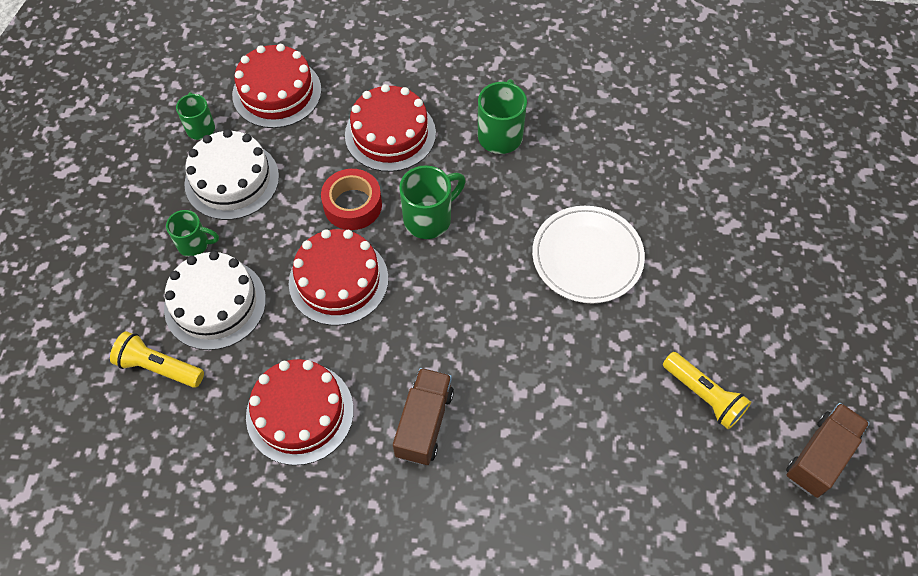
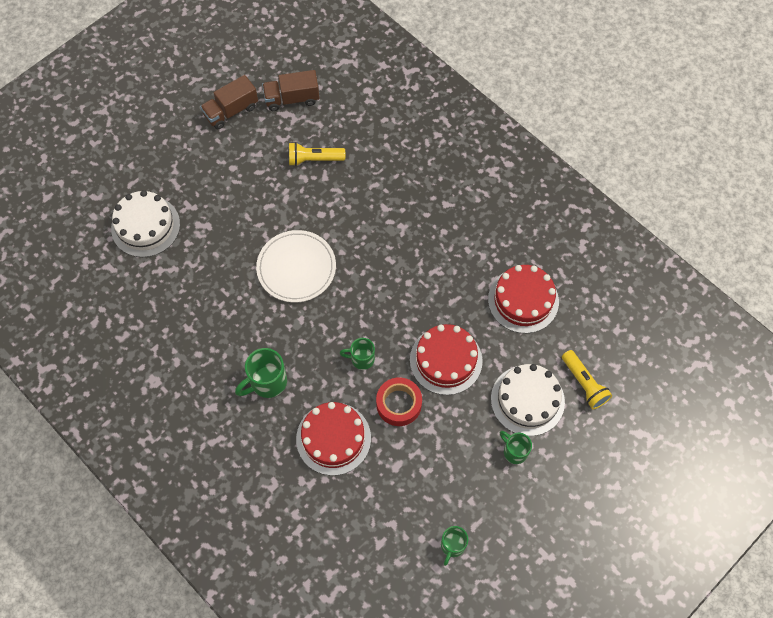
camera: 140 degrees left, 5 degrees up
white cake [184,129,279,220] -> white cake moved to [111,190,180,257]
red cake [232,44,322,128] -> none
brown truck [393,368,454,465] -> brown truck moved to [200,75,258,130]
green mug [399,165,466,239] -> green mug [340,338,375,370], size x0.65
yellow flashlight [663,352,751,429] -> yellow flashlight turned 90 degrees counterclockwise [289,142,345,166]

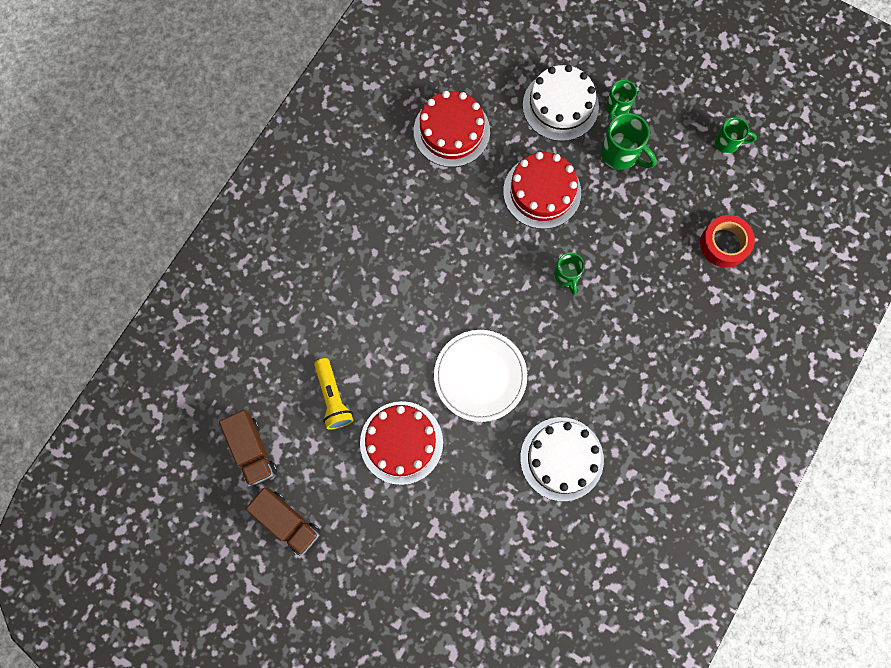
camera: 105 degrees left, 10 degrees up
white cake [111,190,180,257] -> white cake moved to [520,417,604,501]
green mug [235,348,287,398] -> green mug moved to [601,113,657,170]
red cake [296,402,371,476] -> red cake moved to [360,401,443,485]
red tape [376,377,422,426] -> red tape moved to [700,215,755,268]
yellow flashlight [562,350,612,409] -> none

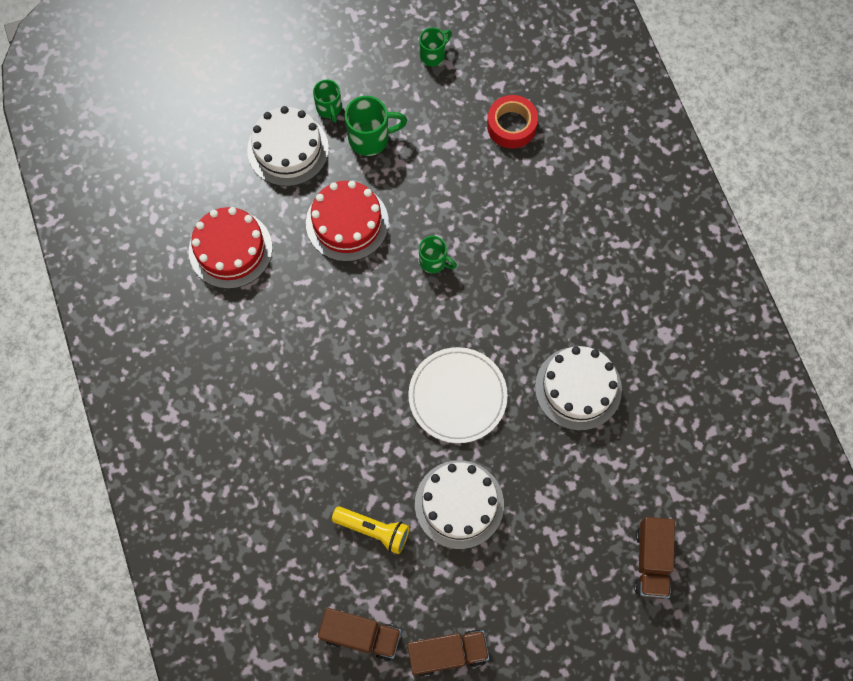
camera: 50 degrees left, 5 degrees down
red cake [360,401,443,485] -> white cake [415,460,504,549]
none -> brown truck [634,517,675,599]

